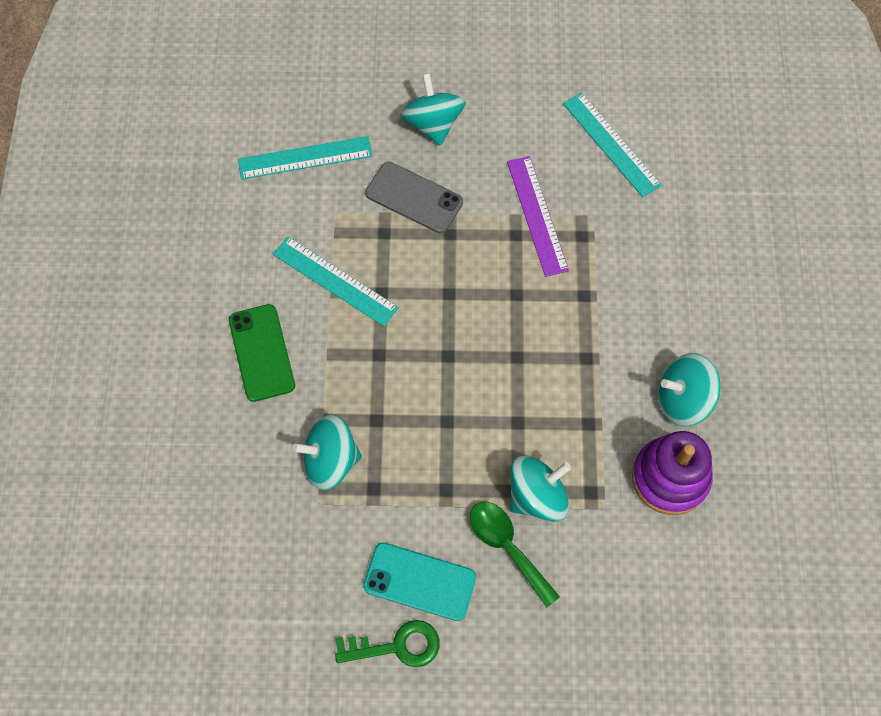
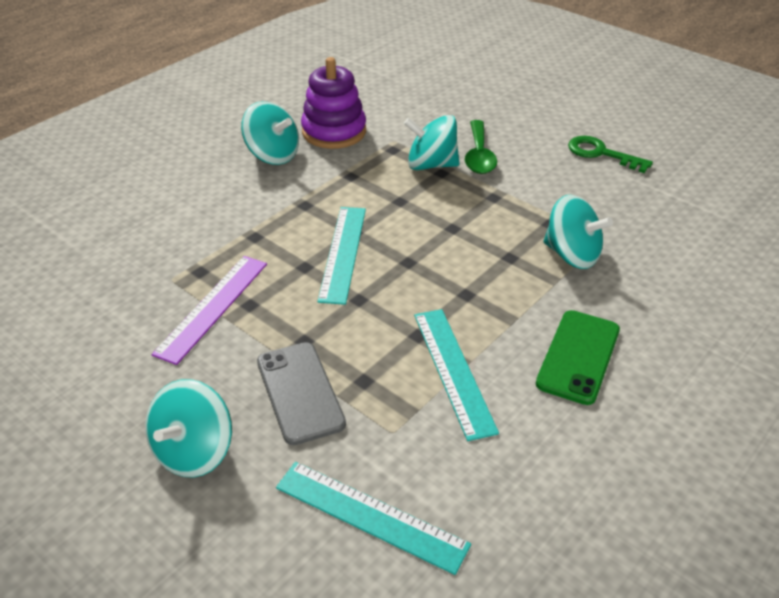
camera: 140 degrees left, 25 degrees down
turquoise phone [363,542,476,621] -> none
turquoise ruler [563,92,662,197] -> turquoise ruler moved to [317,207,366,305]

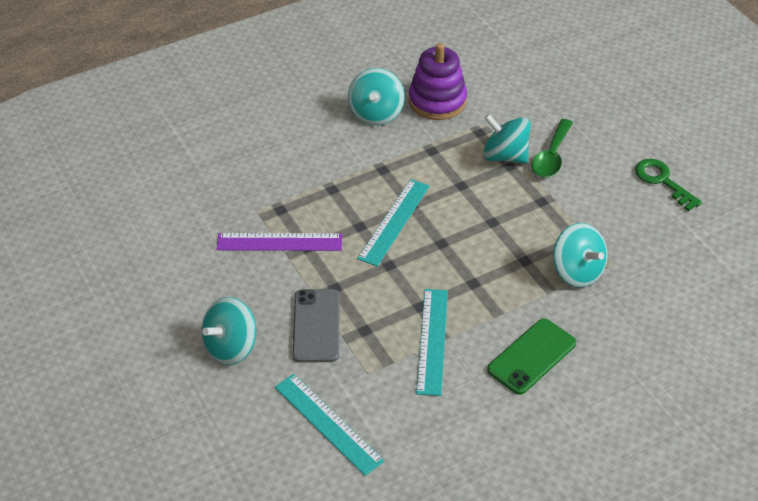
camera: 20 degrees right, 5 degrees up
purple ruler [152,256,267,365] -> purple ruler turned 45 degrees clockwise [216,233,342,251]
turquoise spinning top [241,101,299,165] -> turquoise spinning top turned 45 degrees clockwise [348,68,405,125]

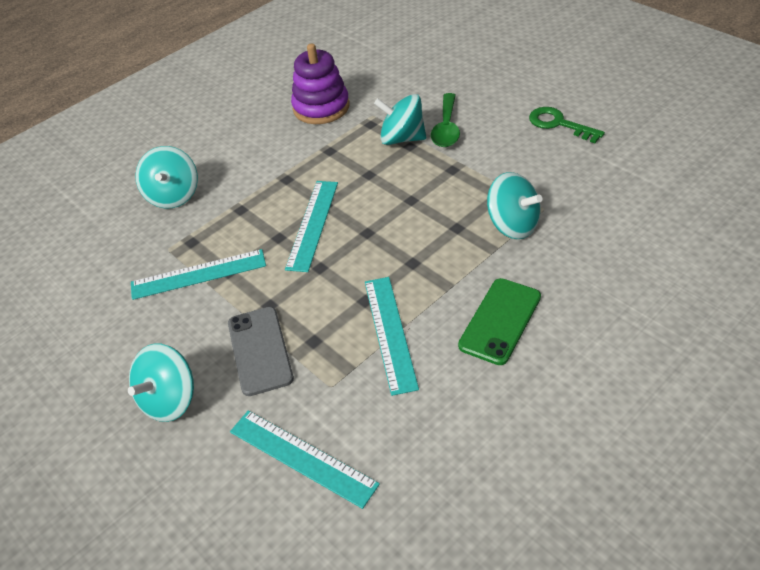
camera: 10 degrees left, 0 degrees up
purple ruler [216,233,342,251] -> turquoise ruler [131,249,266,300]
turquoise spinning top [348,68,405,125] -> turquoise spinning top moved to [135,146,198,208]

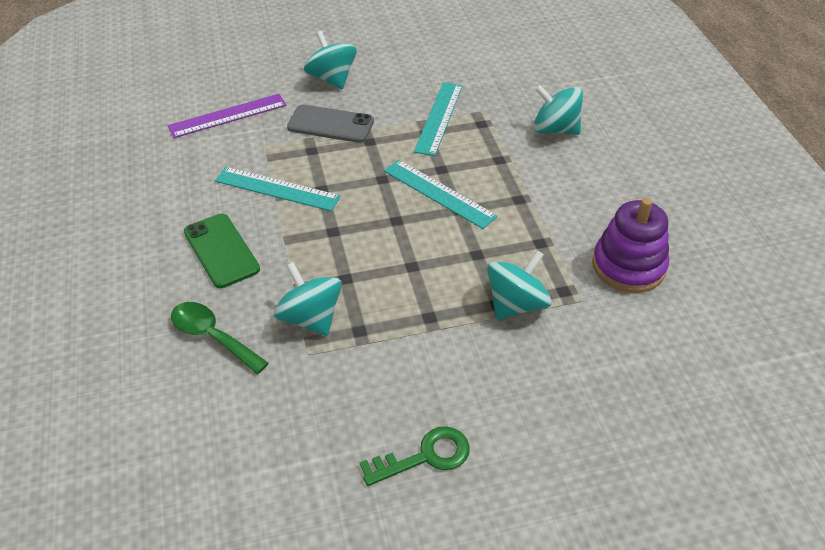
camera: 115 degrees right, 0 degrees up
turquoise ruler [230,410,380,509] -> purple ruler [168,94,287,138]
green spoon [431,93,460,147] -> green spoon moved to [171,302,269,374]
turquoise spinning top [487,172,542,239] -> turquoise spinning top turned 75 degrees clockwise [273,262,342,336]

